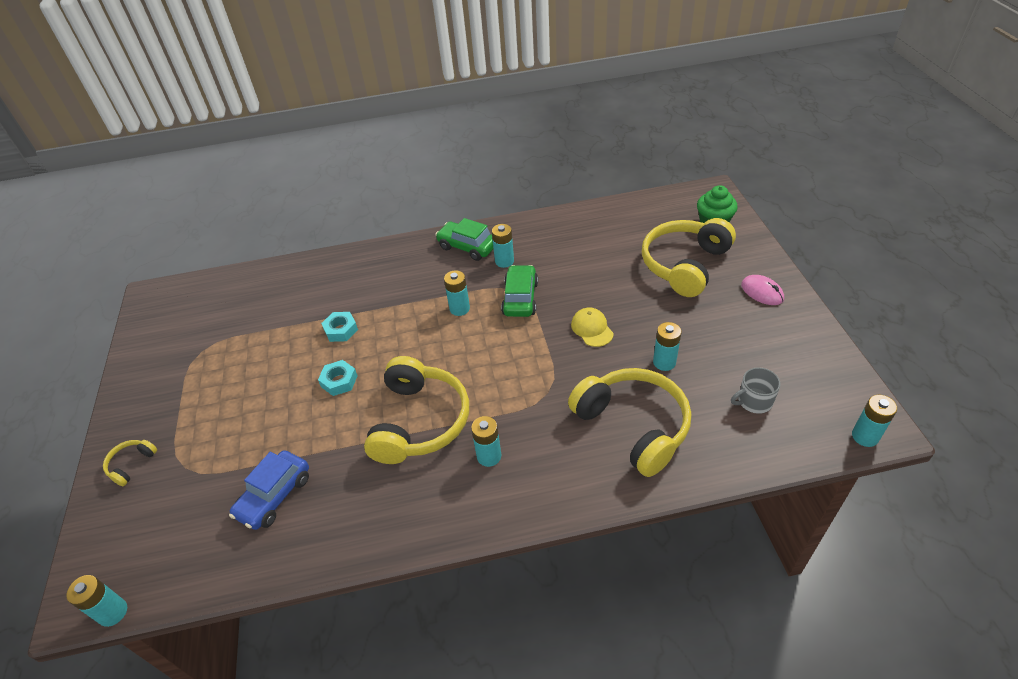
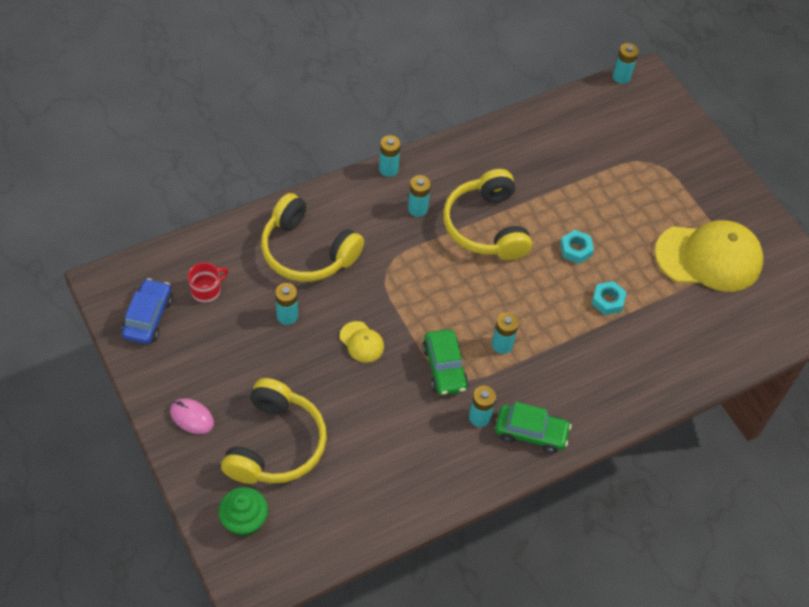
camera: 155 degrees right, 10 degrees up
yellow headphones [103,440,157,486] -> none
blue car [229,450,309,530] -> blue car moved to [122,278,173,344]
grey mug [731,367,780,414] -> red mug [188,263,228,303]
turquoise battery [852,395,897,447] -> turquoise battery moved to [379,135,401,177]
none -> yellow cap [655,220,763,292]

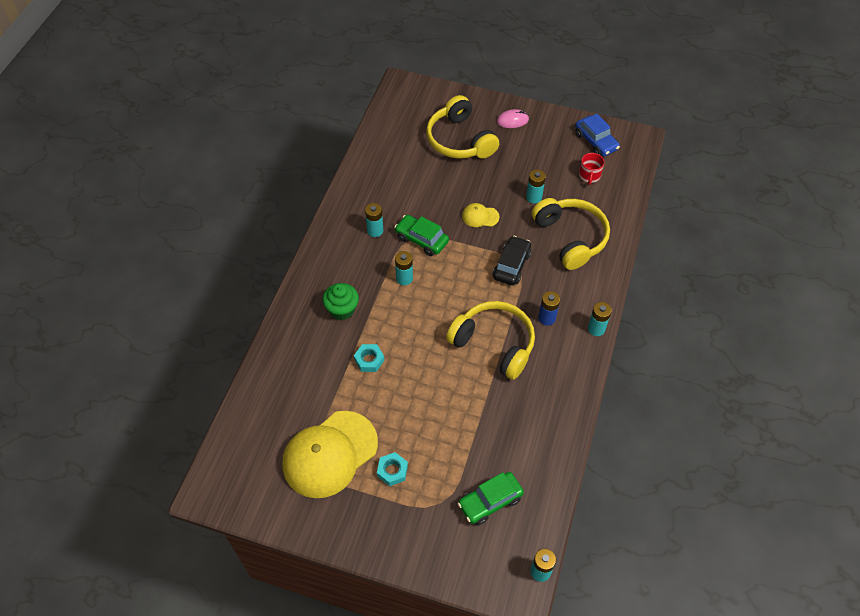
camera: 140 degrees right, 0 degrees up
green cupcake [218,487,268,537] -> green cupcake moved to [322,283,359,320]
yellow headphones [261,193,364,282] -> yellow headphones turned 75 degrees clockwise [532,198,610,270]
turquoise battery [408,175,431,217] -> blue battery [538,291,560,326]
green car [495,402,571,454] -> green car moved to [458,472,524,525]
turquoise nut [560,230,594,264] -> turquoise nut moved to [377,452,408,486]
none -> black car [493,236,532,285]

